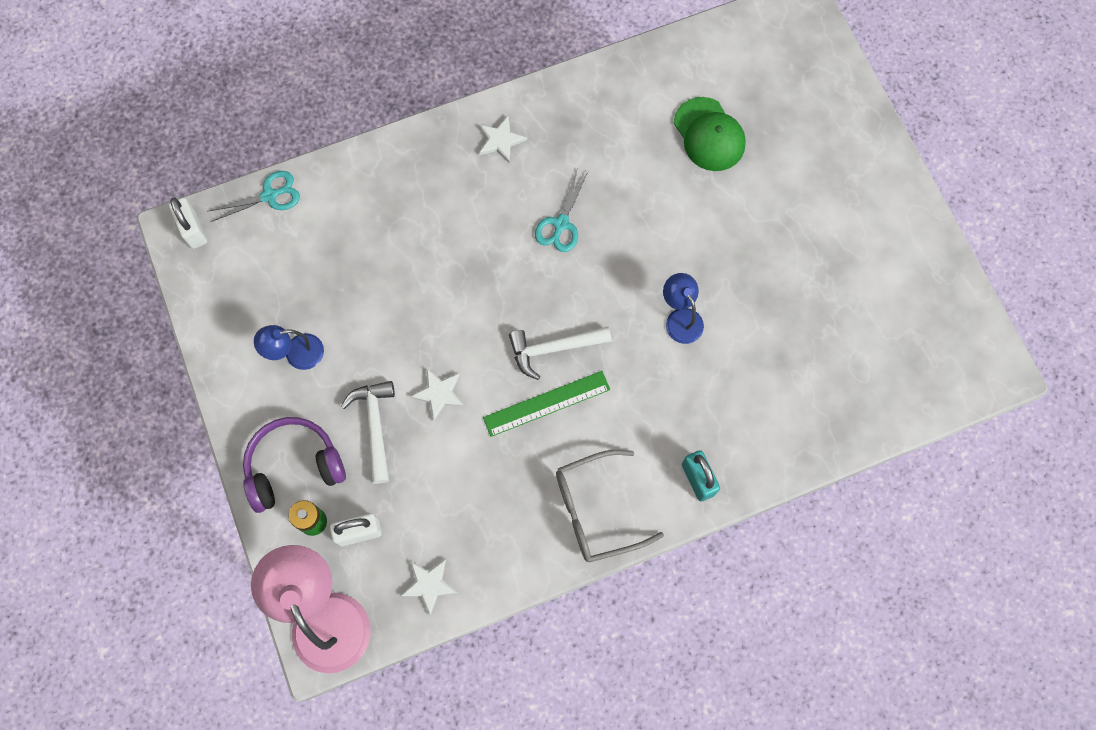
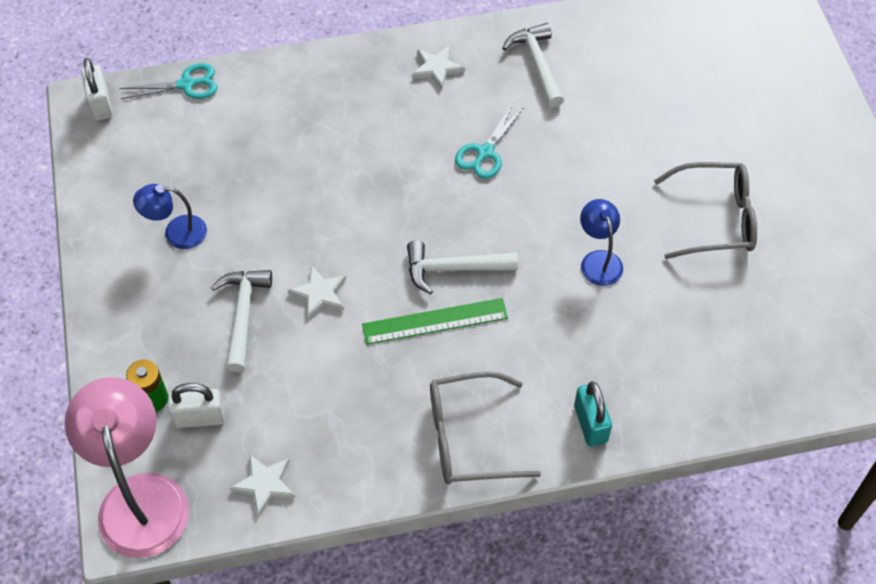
camera: 10 degrees right, 15 degrees down
purple headphones [243,417,346,513] -> none
green cap [674,97,746,171] -> none
none -> white hammer [502,23,564,108]
none -> grey glasses [654,162,757,259]

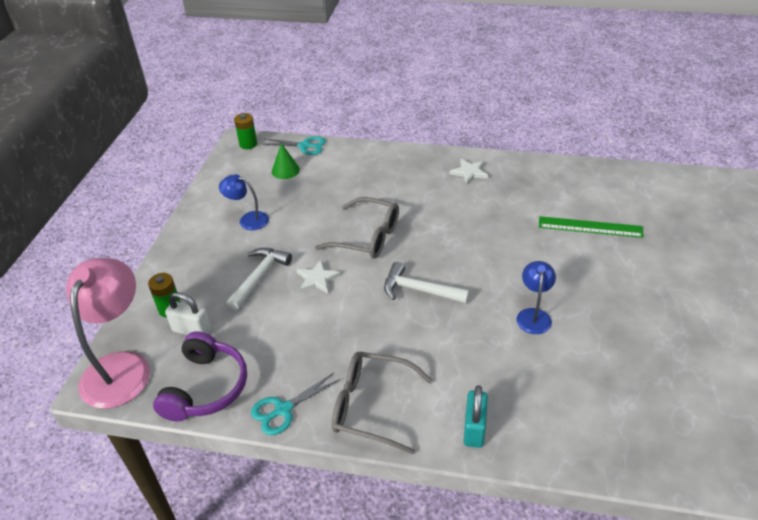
camera: 25 degrees right, 15 degrees down
white padlock [81,58,112,121] -> green battery [234,113,257,149]
white star [230,454,295,517] -> purple headphones [153,331,247,422]
green ruler [362,298,508,345] -> green ruler moved to [539,216,644,238]
turquoise scissors [455,104,524,179] -> turquoise scissors moved to [251,373,341,435]
white hammer [502,23,564,108] -> none
grey glasses [654,162,757,259] -> grey glasses moved to [315,197,399,259]
none -> green cone [272,143,300,179]

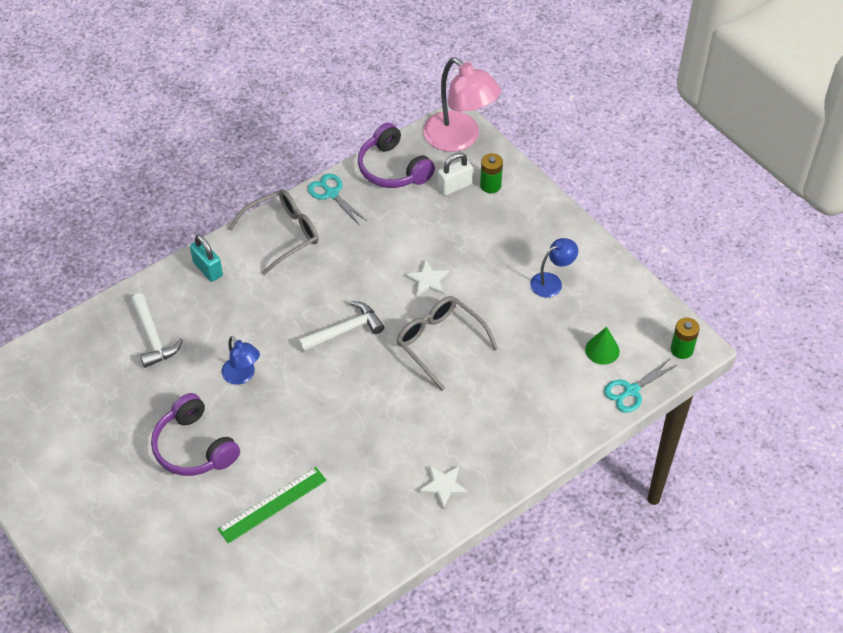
camera: 130 degrees right, 10 degrees up
white hammer [227,248,292,310] -> white hammer moved to [131,293,183,368]
turquoise scissors [251,373,341,435] -> turquoise scissors turned 45 degrees counterclockwise [308,173,367,224]
grey glasses [315,197,399,259] -> grey glasses turned 75 degrees clockwise [396,296,498,391]
none -> purple headphones [151,393,240,476]

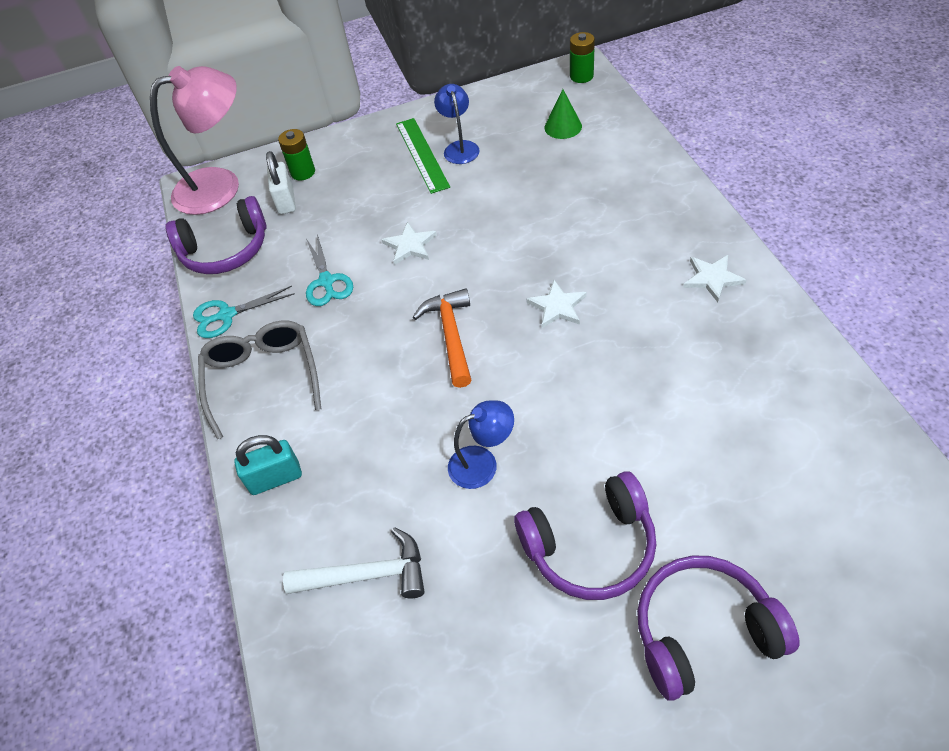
camera: 65 degrees left, 0 degrees up
green ruler [218,467,327,544] -> green ruler moved to [396,118,450,194]
white hammer [298,301,384,352] -> orange hammer [413,288,471,388]
grey glasses [396,296,498,391] -> none
turquoise scissors [604,359,677,413] -> turquoise scissors moved to [306,234,353,306]
none -> white star [526,280,587,328]
none -> purple headphones [637,555,800,701]

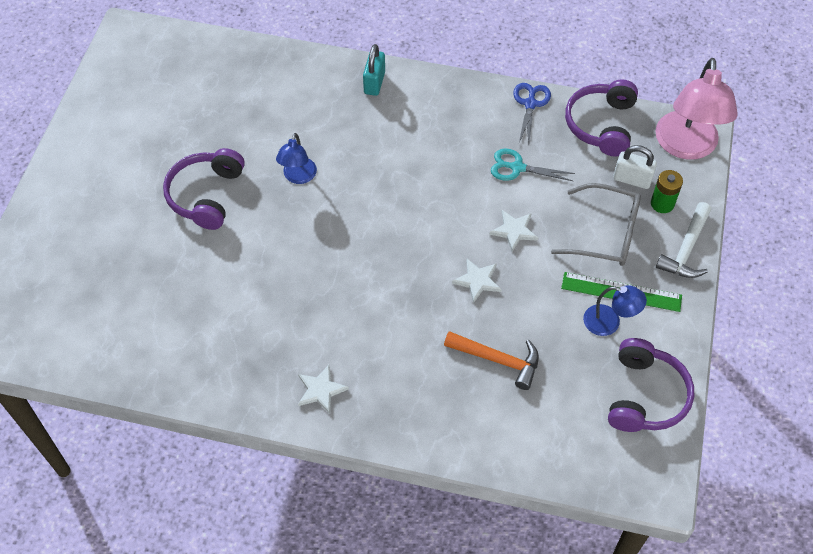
camera: 115 degrees right, 5 degrees up
turquoise scissors [193,286,295,338] -> blue scissors [513,83,551,144]
grey glasses [198,321,321,439] -> grey glasses moved to [551,183,641,266]
white hammer [283,527,425,598] -> white hammer moved to [656,202,711,278]
orange hammer [413,288,471,388] -> orange hammer moved to [444,331,539,390]
white star [526,280,587,328] -> white star moved to [452,259,502,303]
green cone [545,89,582,139] -> none
green battery [570,32,595,83] -> none
purple headphones [637,555,800,701] -> purple headphones moved to [608,338,694,432]

